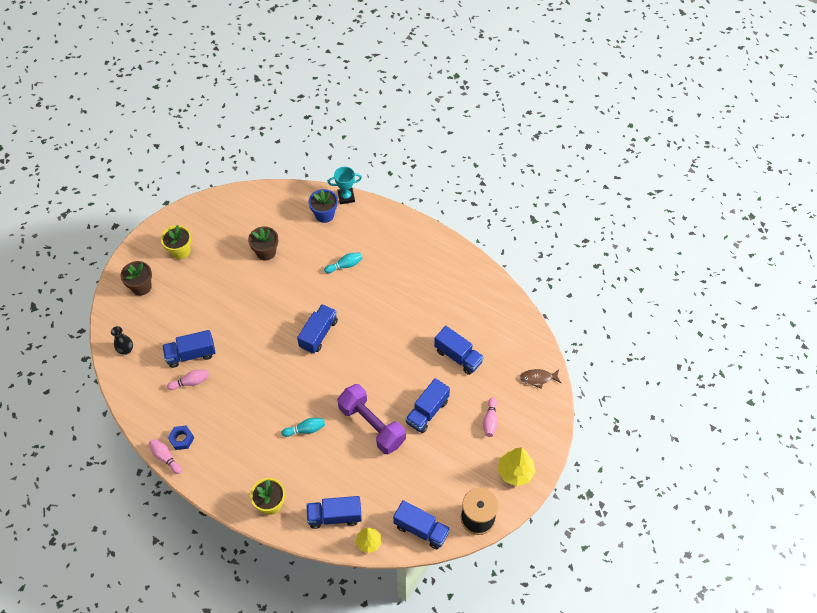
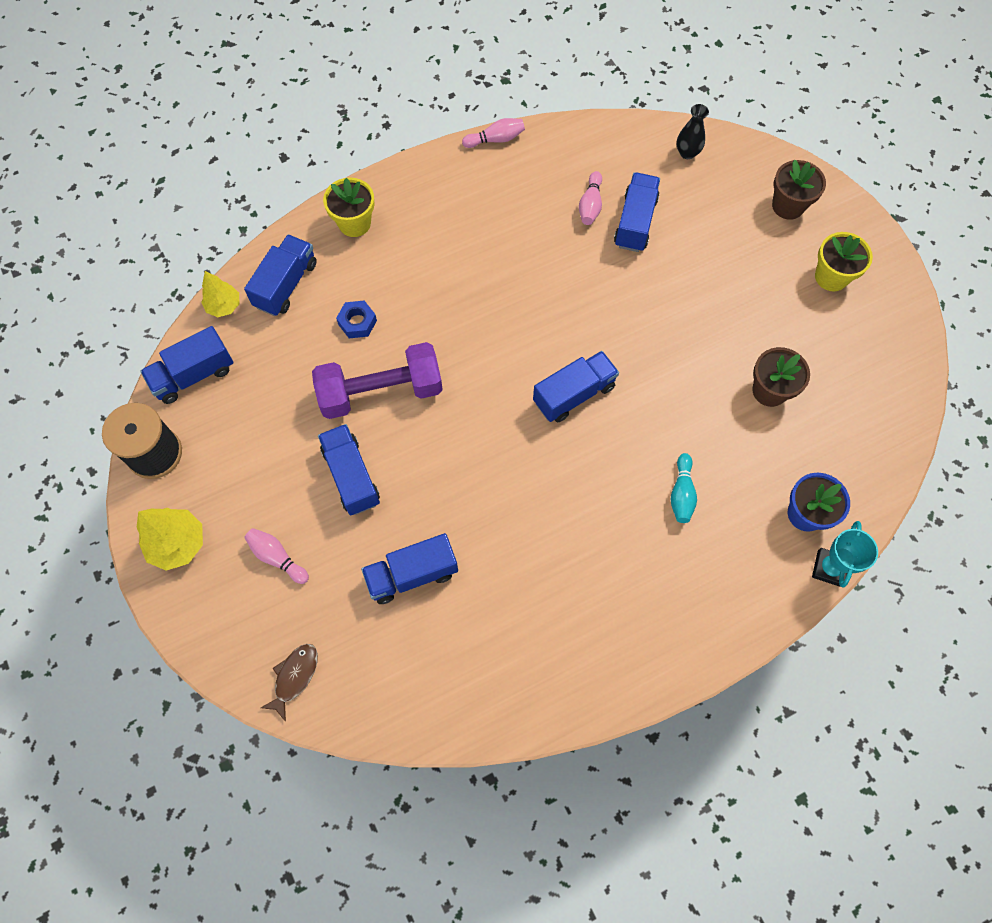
camera: 120 degrees right, 10 degrees up
blue nut [168,425,194,450] -> blue nut moved to [336,301,377,339]
turquoise bowling pin [281,418,325,437] -> none
blue truck [297,304,338,354] -> blue truck turned 90 degrees counterclockwise [533,351,619,422]

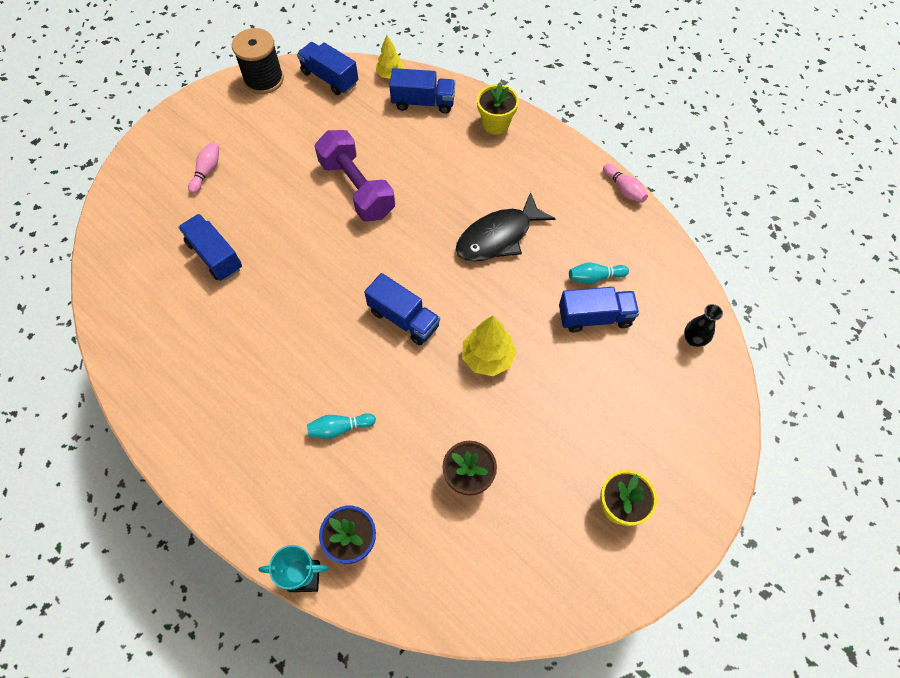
camera: 70 degrees right, 5 degrees down
yellow tree [137,508,203,571] -> yellow tree moved to [462,316,517,376]
brown fish [261,644,318,722] -> none
blue truck [318,424,380,516] -> none
blue nut [336,301,377,339] -> none
pink bowling pin [579,171,602,225] -> turquoise bowling pin [569,263,629,284]
brown flower pot [772,159,826,220] -> none
none -> black fish [456,192,556,262]

